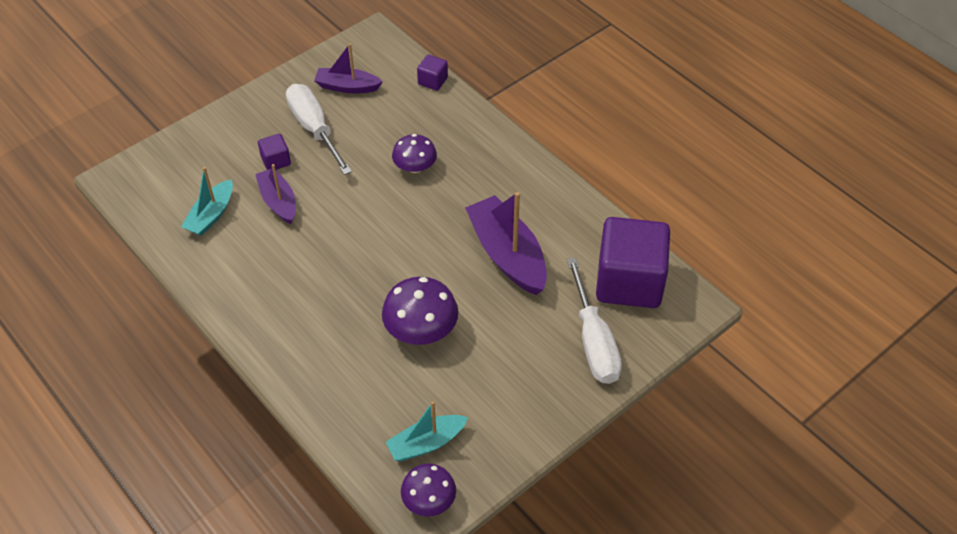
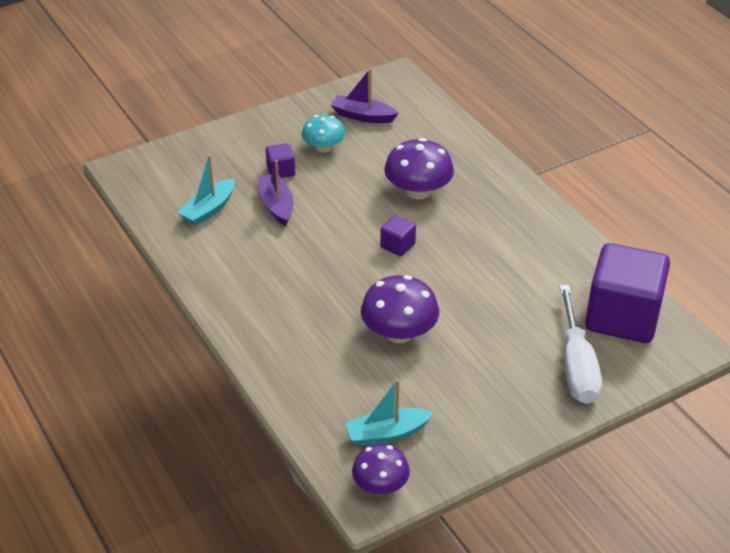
camera: 10 degrees right, 10 degrees down
white screwdriver [286,84,352,175] -> turquoise mushroom [302,115,345,153]
purple mushroom [392,134,437,173] -> purple mushroom [384,138,454,199], size x1.52
purple cube [417,55,448,91] -> purple cube moved to [380,215,416,256]
purple boat [465,192,547,295] -> none

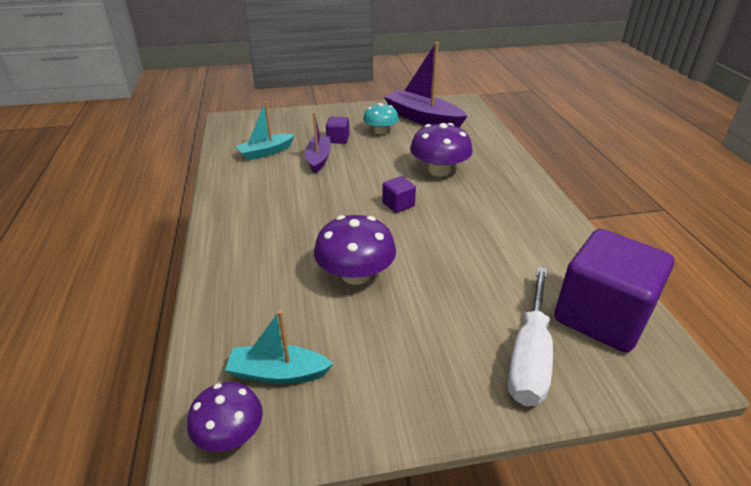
camera: 20 degrees right, 5 degrees down
purple boat [331,68,398,123] -> purple boat [384,42,467,128], size x1.66

